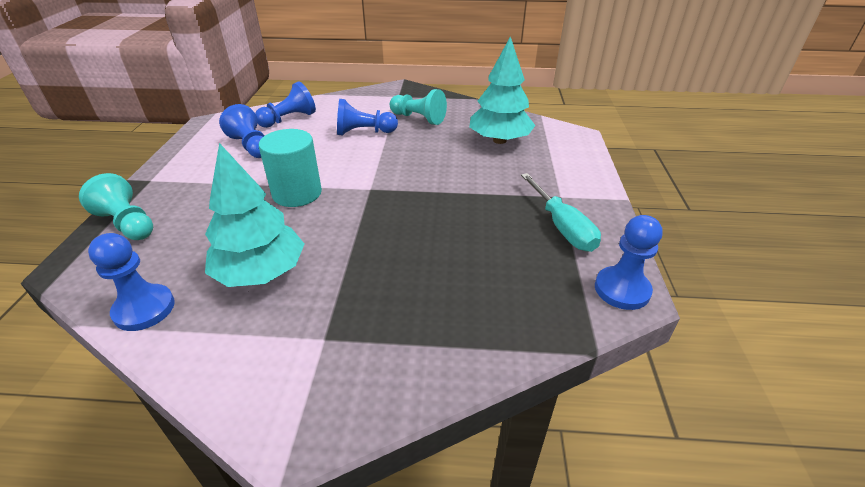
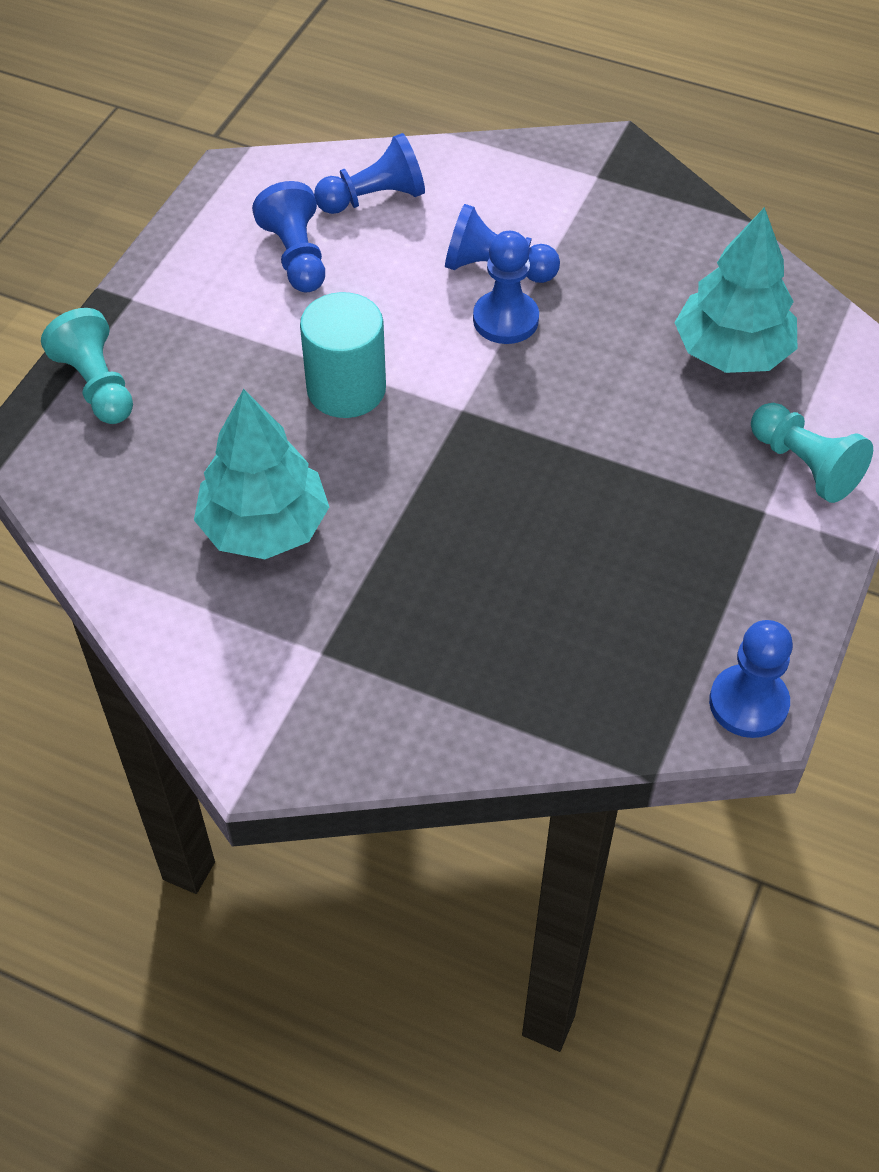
camera: 20 degrees right, 15 degrees up
blue pawn [88,233,175,331] -> blue pawn moved to [473,231,539,344]
turquoise pawn [390,89,447,125] -> turquoise pawn moved to [751,403,873,503]
turquoise screwdriver [521,173,601,252] -> none

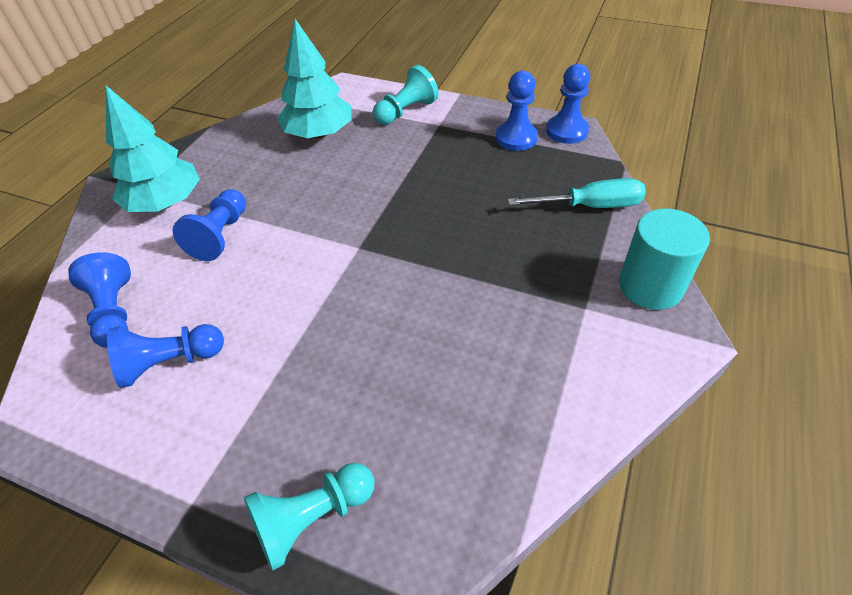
camera: 90 degrees left, 5 degrees down
turquoise tree [194,389,329,559] -> turquoise tree moved to [106,86,200,212]
turquoise cylinder [300,292,386,418] -> turquoise cylinder moved to [619,209,710,310]
blue pawn [473,231,539,344] -> blue pawn moved to [496,71,538,151]
none -> turquoise screwdriver [507,178,646,208]

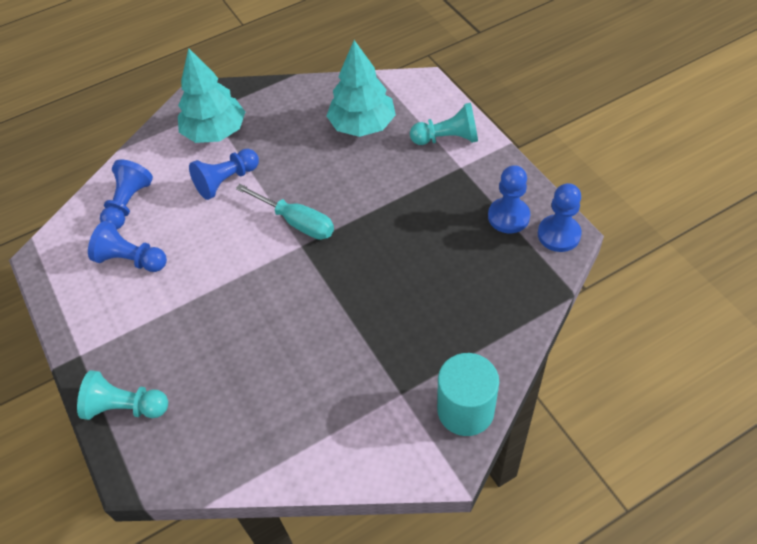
camera: 40 degrees right, 5 degrees up
turquoise screwdriver [507,178,646,208] -> turquoise screwdriver moved to [236,184,334,240]

